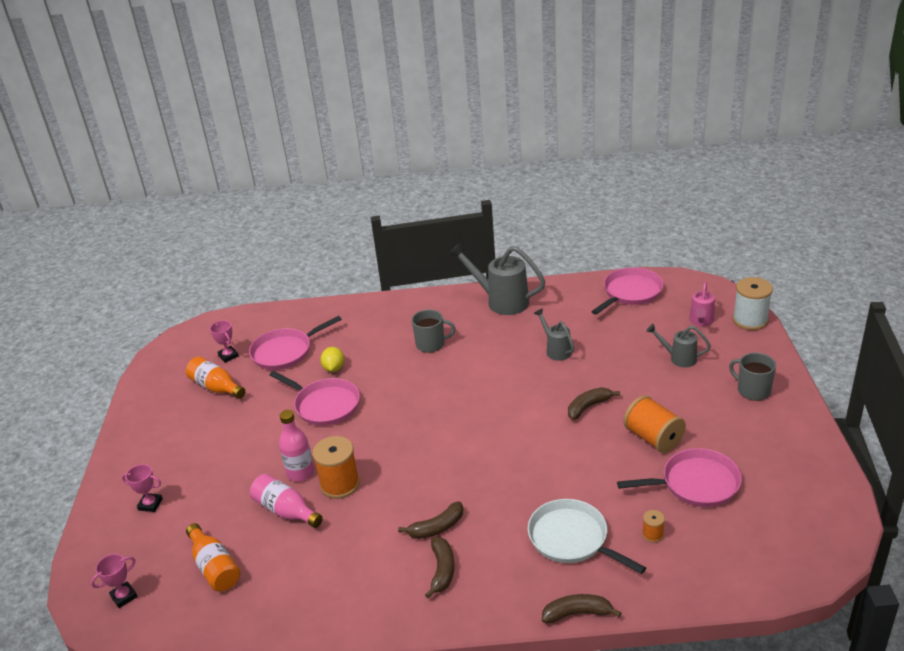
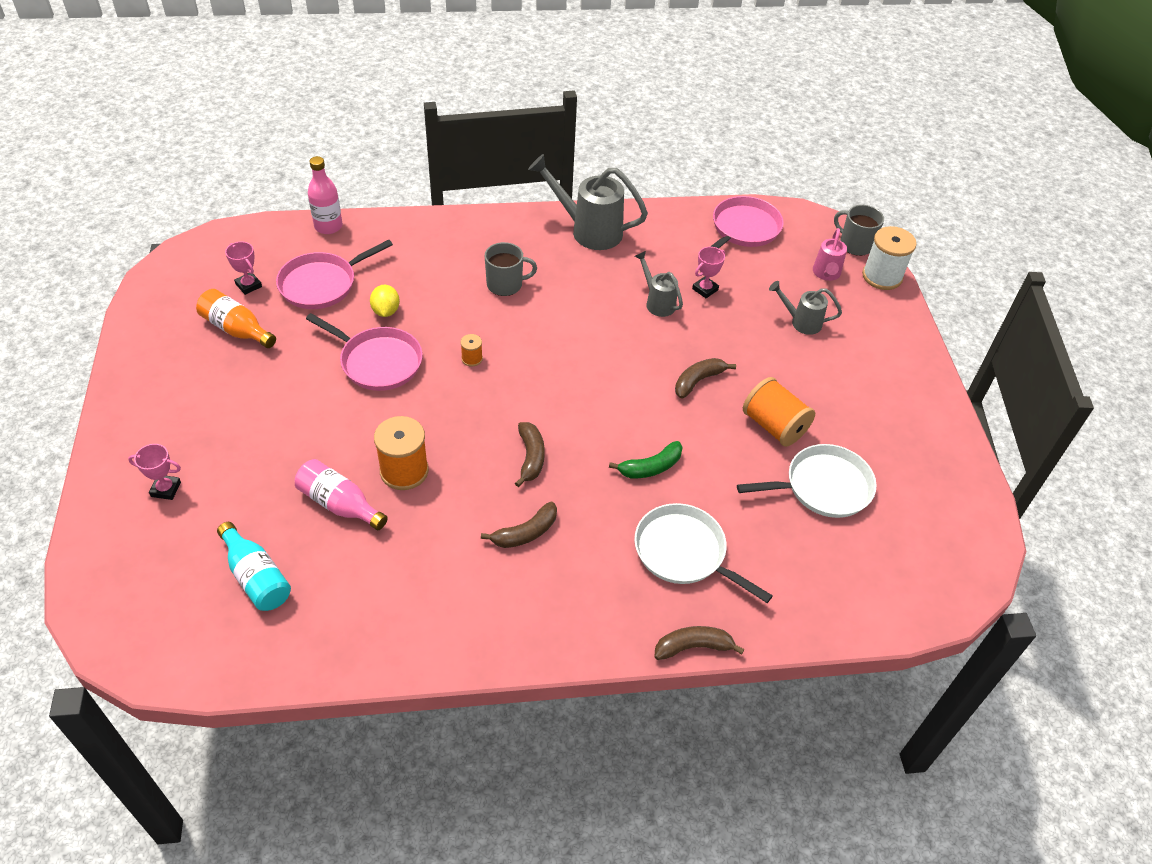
camera: 10 degrees left, 15 degrees up
pink trophy [91,554,138,608] -> pink trophy moved to [692,247,725,298]
orange bottle [186,523,240,592] -> turquoise bottle [217,522,291,611]
pink bottle [279,410,314,481] -> pink bottle moved to [308,156,343,234]
brown banana [425,537,455,599] -> brown banana moved to [515,422,545,487]
pink pan [617,448,742,507] -> white pan [737,444,876,518]
orange spool [642,510,665,543] -> orange spool moved to [460,334,483,367]
grey mug [729,353,776,401] -> grey mug moved to [834,205,884,256]
none -> green banana [609,441,683,478]

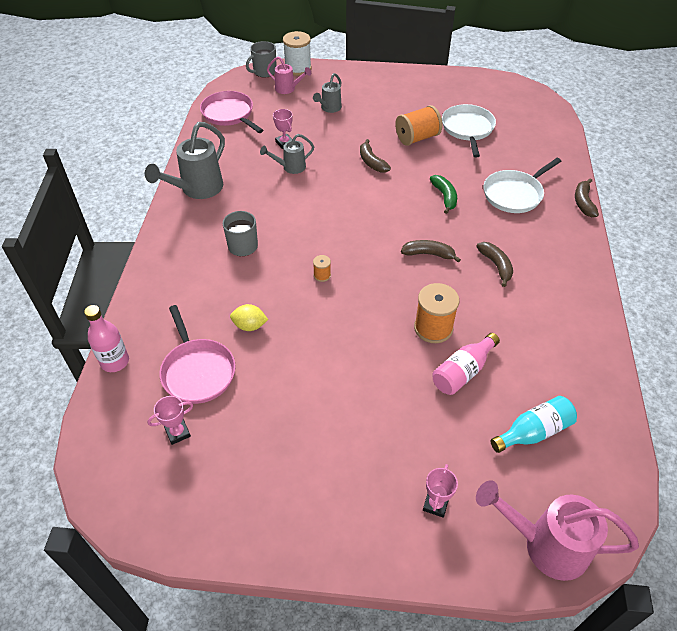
camera: 75 degrees left, 0 degrees up
orange bottle [196,289,276,348] -> none
pink pan [306,313,423,391] -> none
none -> pink watering can [476,480,639,581]

